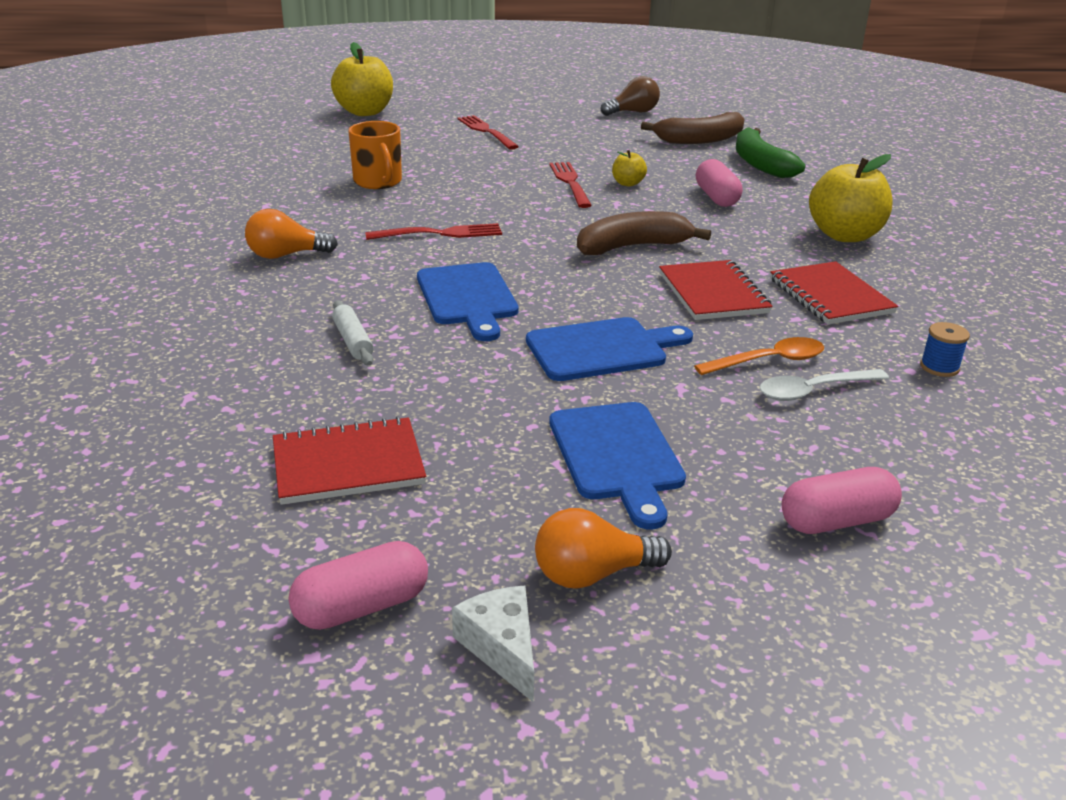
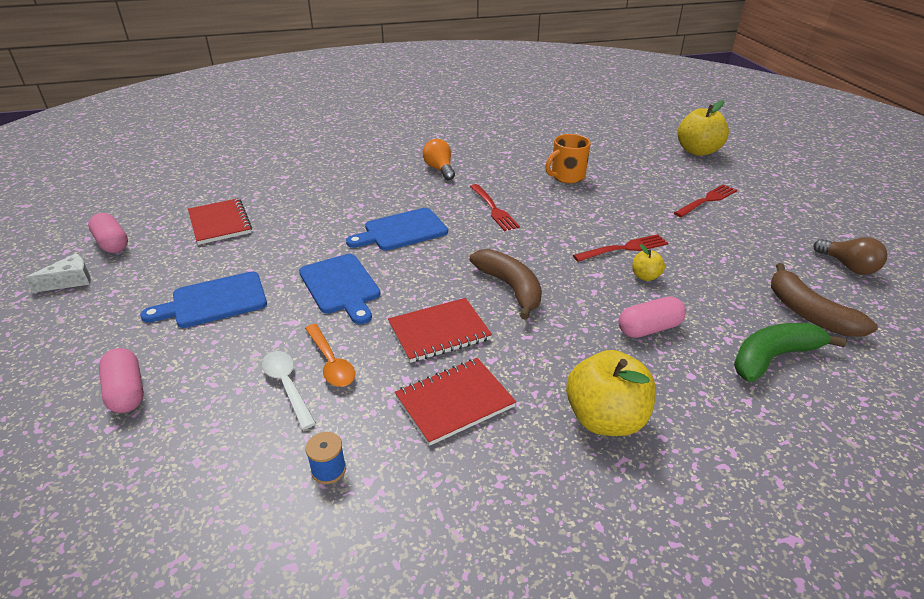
camera: 80 degrees right, 5 degrees up
white rolling pin [332,300,374,366] -> none
orange light bulb [535,508,672,589] -> none

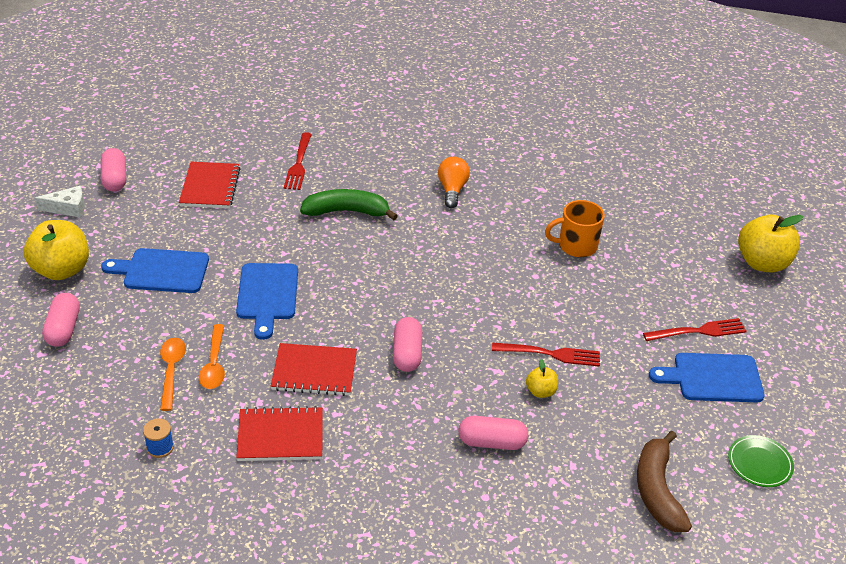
camera: 25 degrees right, 5 degrees up
white spoon [262,351,316,430] -> orange spoon [160,338,186,411]
blue cutting board [346,208,448,251] -> blue cutting board moved to [649,353,765,402]
brown banana [469,249,542,320] -> pink capsule [393,317,422,372]
red fork [470,184,520,231] -> red fork moved to [284,132,312,190]
yellow apple [566,350,656,436] -> yellow apple moved to [24,220,89,280]
green banana [734,323,847,382] -> green banana moved to [300,189,398,220]
brown light bulb [813,237,887,275] -> green plate [728,435,794,487]

